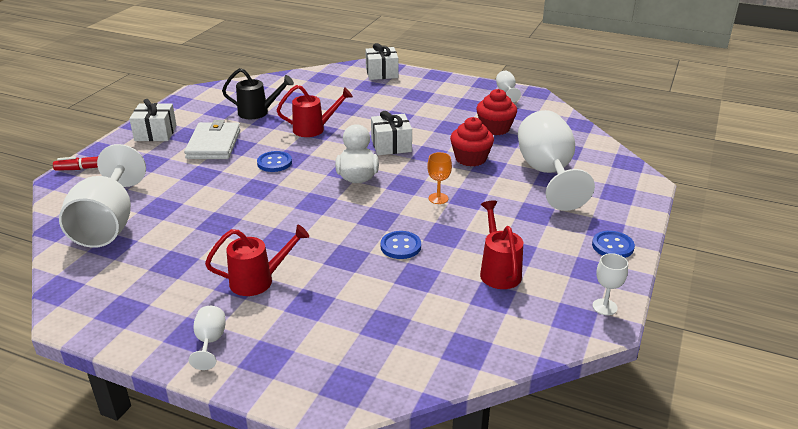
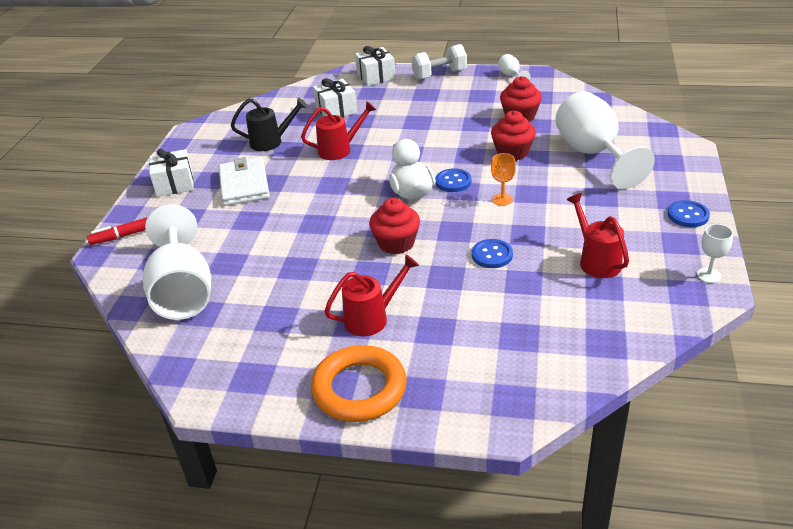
camera: 10 degrees left, 5 degrees up
white goblet [188,306,226,370] -> orange ring [311,345,407,422]
blue button [257,151,292,172] -> blue button moved to [435,168,472,192]
white gift [371,111,412,155] -> white gift moved to [313,78,357,117]
none -> red cupcake [369,198,420,254]
none -> white dumbbell [411,44,467,80]

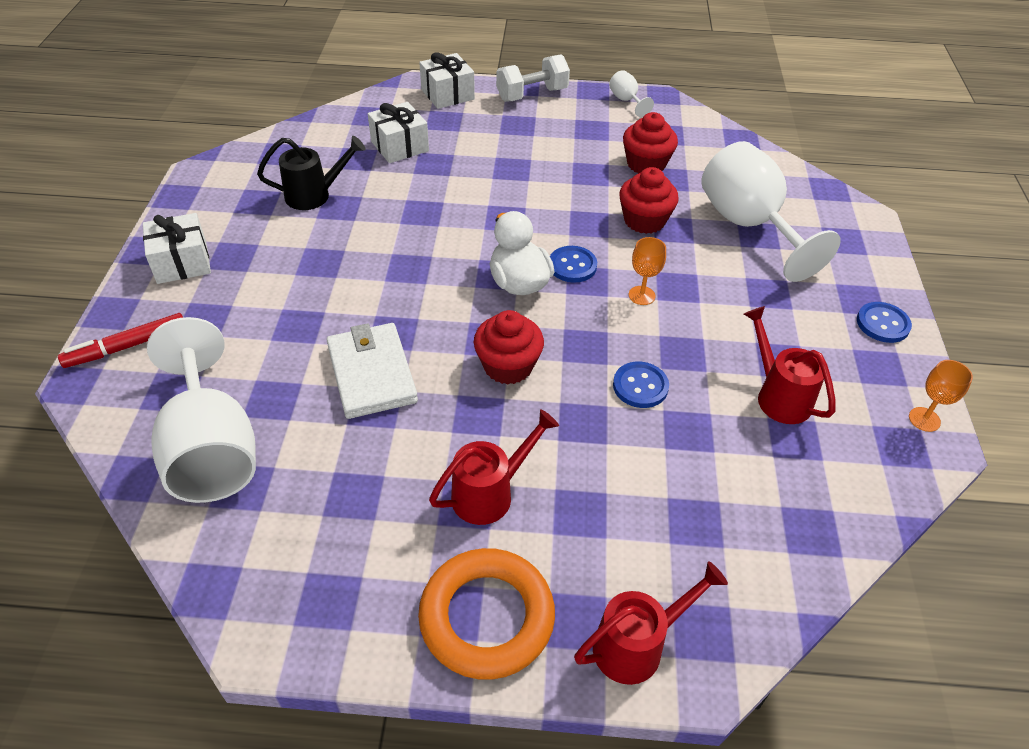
camera: 10 degrees left, 10 degrees up
white wallet [219,157,270,206] -> white wallet moved to [327,323,418,419]
red watering can [301,101,376,160] -> red watering can moved to [574,561,728,685]
white goblet [697,224,733,283] -> orange goblet [909,360,973,432]

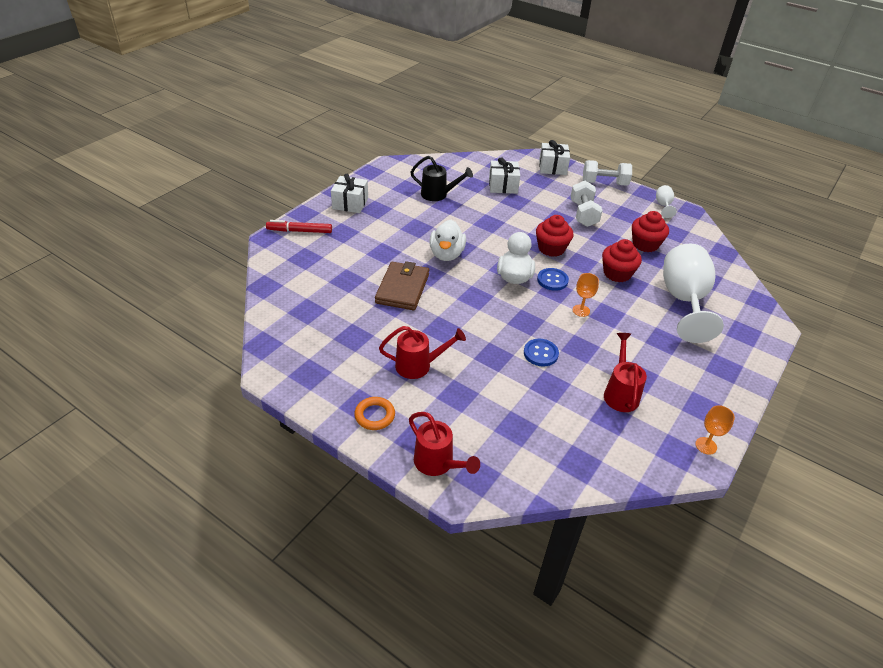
camera: 30 degrees right, 5 degrees down
white goblet [147,317,256,503] -> none
white wallet [327,323,418,419] -> brown wallet [375,261,429,311]
orange ring [418,548,555,680] -> orange ring [354,397,395,430], size x0.53
red cupcake [474,310,544,384] -> red cupcake moved to [536,215,573,257]
red watering can [574,561,728,685] -> red watering can turned 45 degrees clockwise [409,412,480,476]
blue button [857,302,912,343] -> none
none -> white duck [429,220,466,261]
none -> white dumbbell [570,181,603,227]

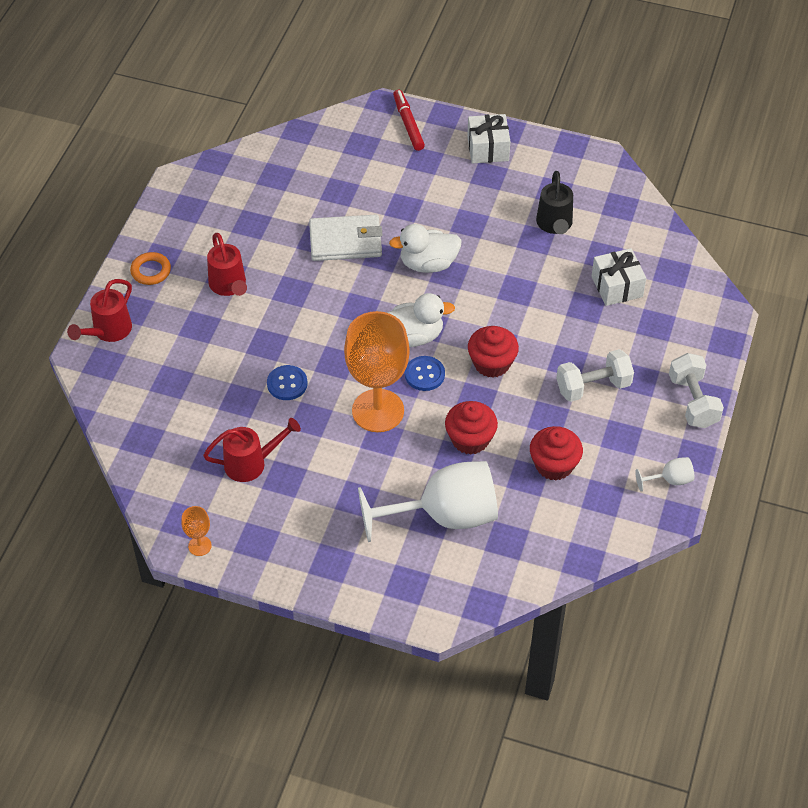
camera: 75 degrees right, 10 degrees up
brown wallet [375,261,429,311] -> white wallet [309,215,383,261]
white gift [539,140,570,175] -> none
orange goblet [573,273,599,317] -> orange goblet [344,311,410,432], size x2.38

